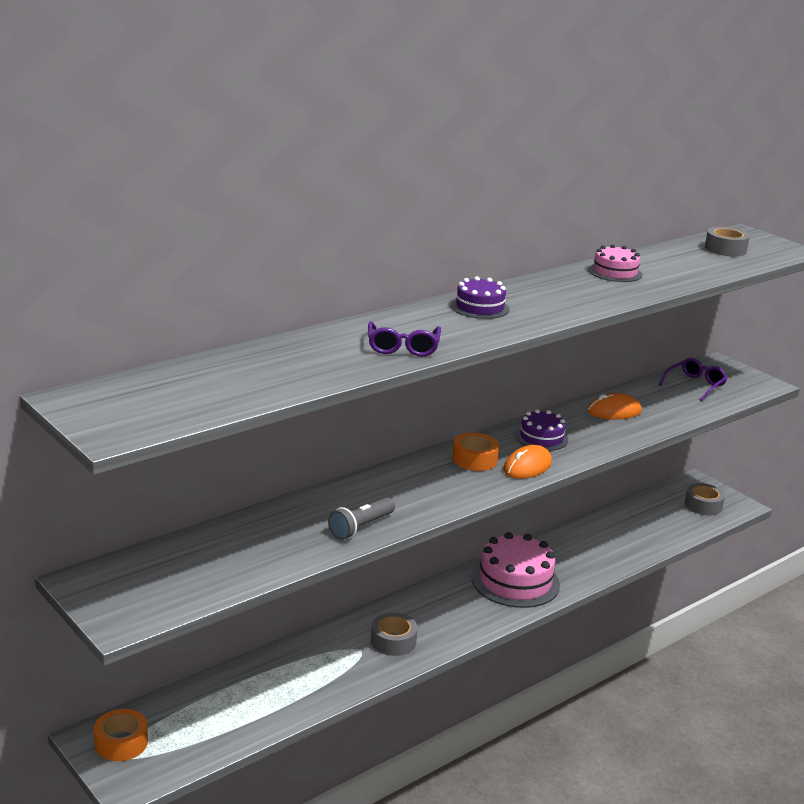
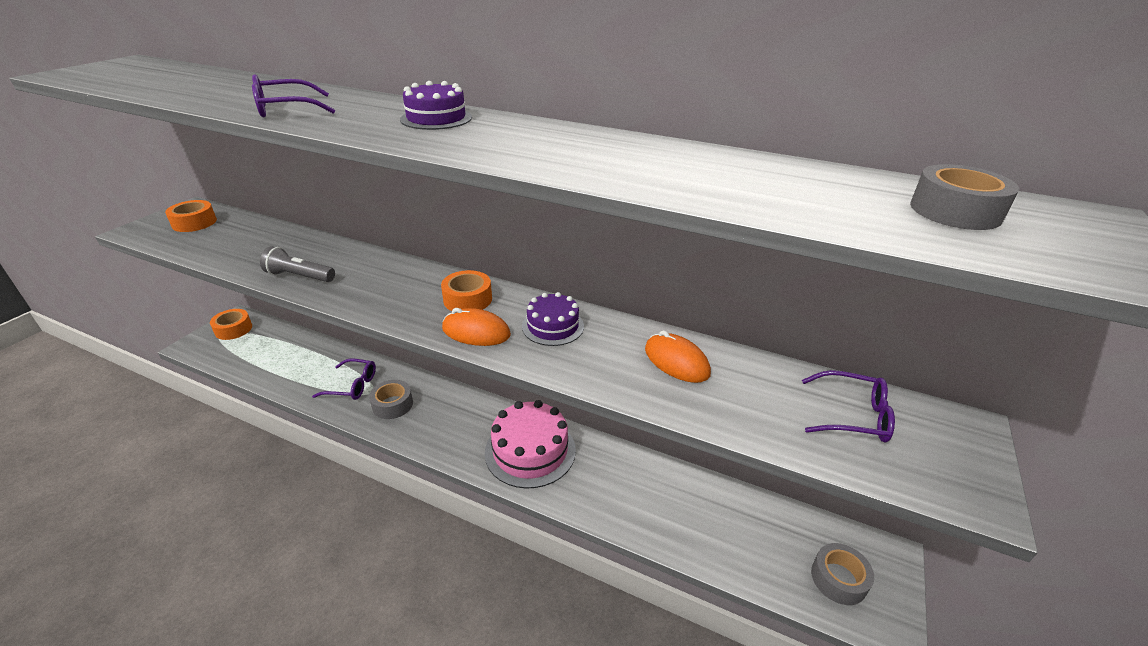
camera: 65 degrees right, 10 degrees up
pink cake [588,244,642,282] -> none
none -> orange tape [165,200,217,232]
none -> purple glasses [312,359,376,400]

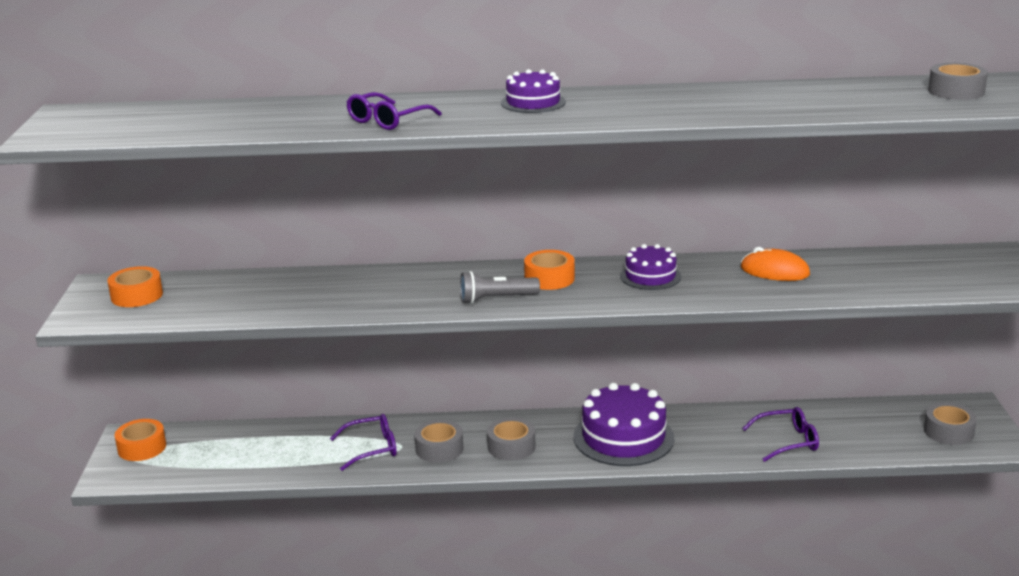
camera: 25 degrees left, 10 degrees down
grey flashlight [260,246,335,282] -> grey flashlight moved to [460,271,540,304]
orange mouse [442,308,511,346] -> none
pink cake [485,400,576,489] -> purple cake [574,383,674,466]
purple glasses [802,370,895,443] -> purple glasses moved to [742,407,819,462]
none -> grey tape [487,418,535,461]

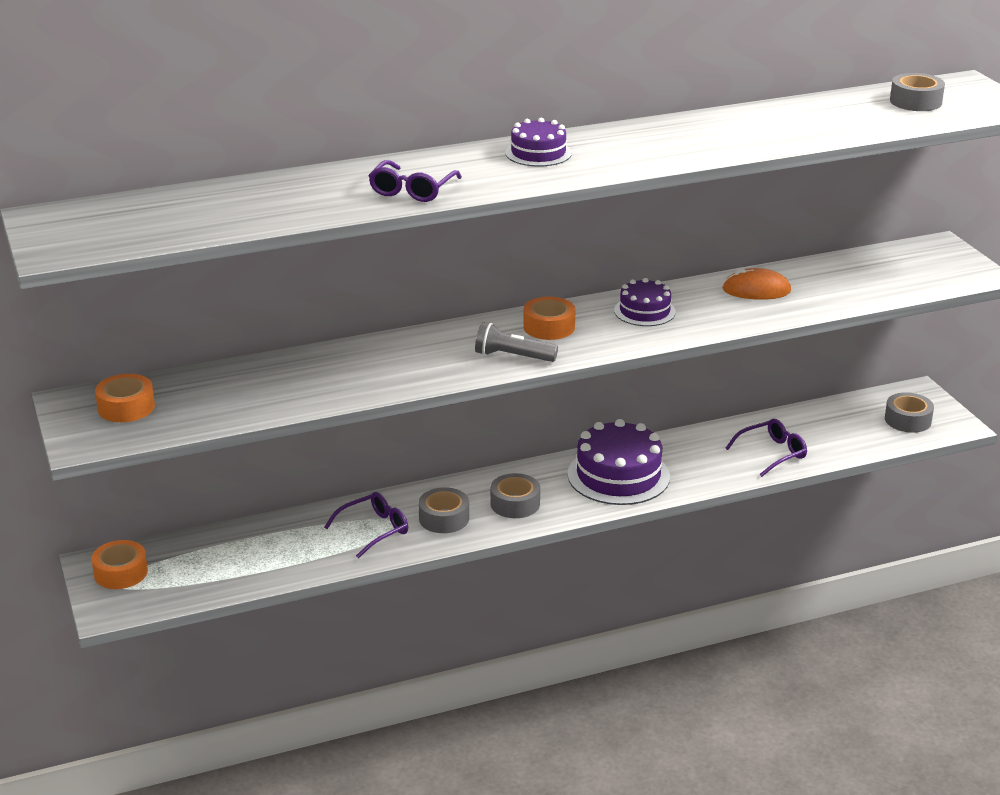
camera: 20 degrees left, 5 degrees up
grey flashlight [460,271,540,304] -> grey flashlight turned 45 degrees clockwise [475,322,558,362]

